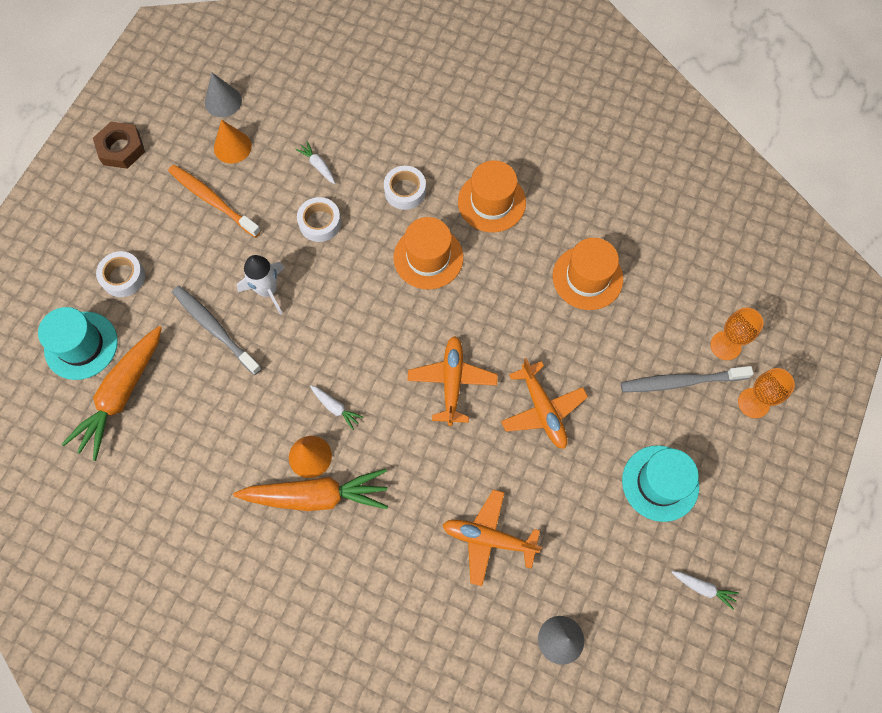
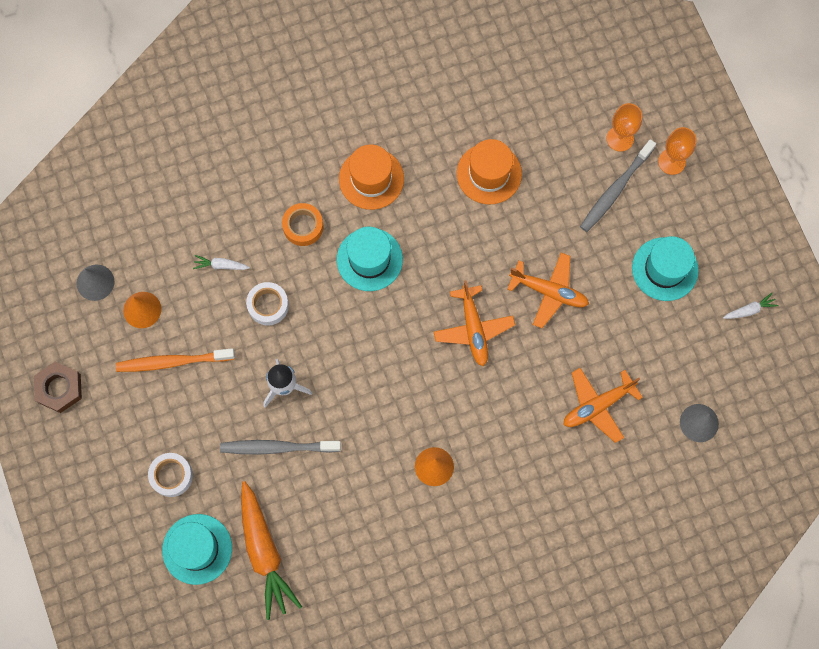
camera: 45 degrees left, 5 degrees up
orange carrot [233,469,388,511] -> none
white carrot [310,385,363,430] -> none
white tape [384,166,426,210] -> orange tape [282,203,324,246]
orange hat [393,217,463,289] -> turquoise hat [337,227,403,291]
orange plane [407,336,498,426] -> orange plane turned 150 degrees counterclockwise [434,281,515,366]

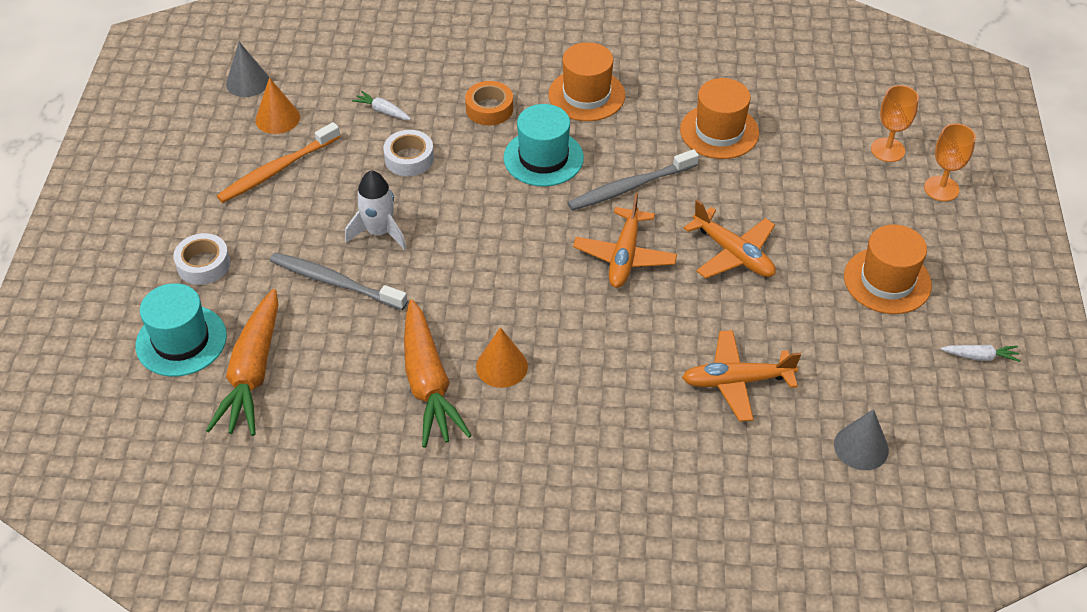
camera: 25 degrees right, 25 degrees down
brown nut [34,362,82,413] -> none
orange toothbrush [116,348,235,372] -> orange toothbrush turned 60 degrees counterclockwise [217,122,340,203]
grey toothbrush [580,139,656,232] -> grey toothbrush moved to [567,149,699,211]
turquoise hat [632,236,699,301] -> orange hat [844,224,932,314]
none -> orange carrot [404,299,472,448]

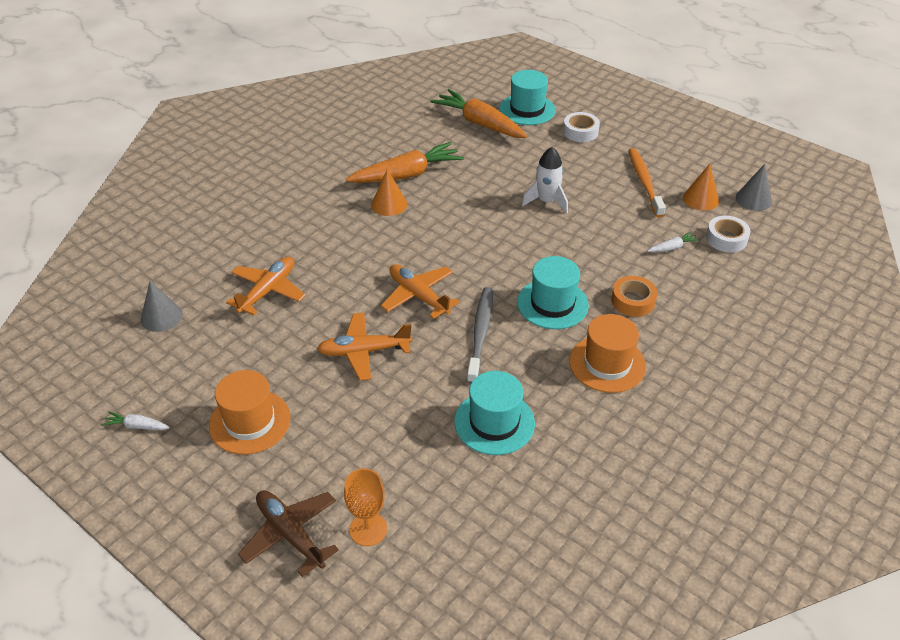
camera: 125 degrees right, 5 degrees down
grey toothbrush [270,252,408,310] -> none
white tape [383,130,434,176] -> white tape moved to [706,216,750,253]
orange carrot [404,299,472,448] -> orange carrot turned 135 degrees clockwise [345,142,464,183]
orange hat [680,78,759,159] -> turquoise hat [454,371,535,455]
orange goblet [924,123,976,201] -> brown plane [238,490,339,577]
white carrot [941,345,1021,362] -> white carrot turned 60 degrees clockwise [101,411,170,430]

